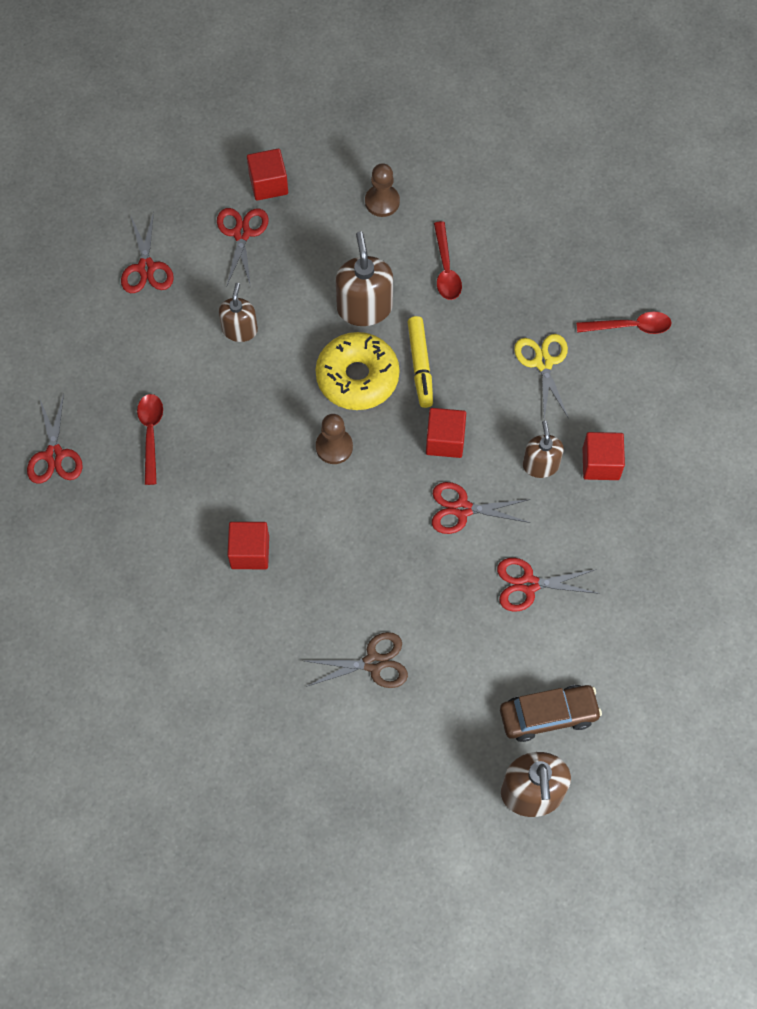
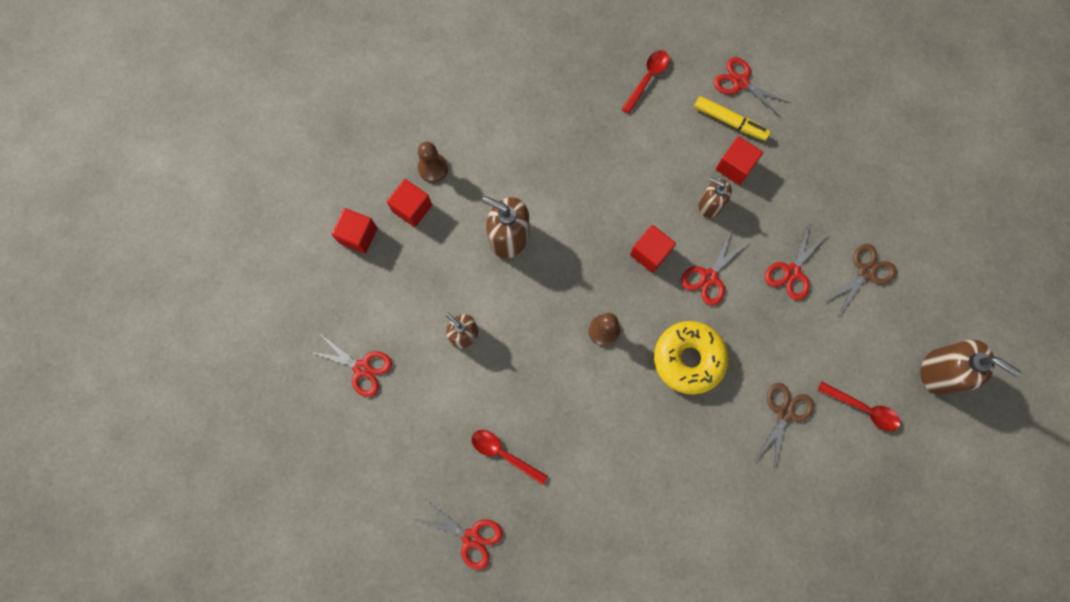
camera: 55 degrees left, 10 degrees up
red scissors [217,208,269,287] -> red scissors moved to [714,57,790,117]
red cube [227,522,269,569] -> red cube moved to [387,179,432,227]
yellow donut [315,332,400,410] -> yellow donut moved to [654,321,728,395]
yellow marker [408,316,433,408] -> yellow marker moved to [694,96,770,141]
red spoon [434,221,462,300] -> red spoon moved to [818,382,900,431]
brown car [500,685,602,742] -> none
yellow scissors [514,334,569,419] -> none
none -> brown scissors [823,244,897,316]

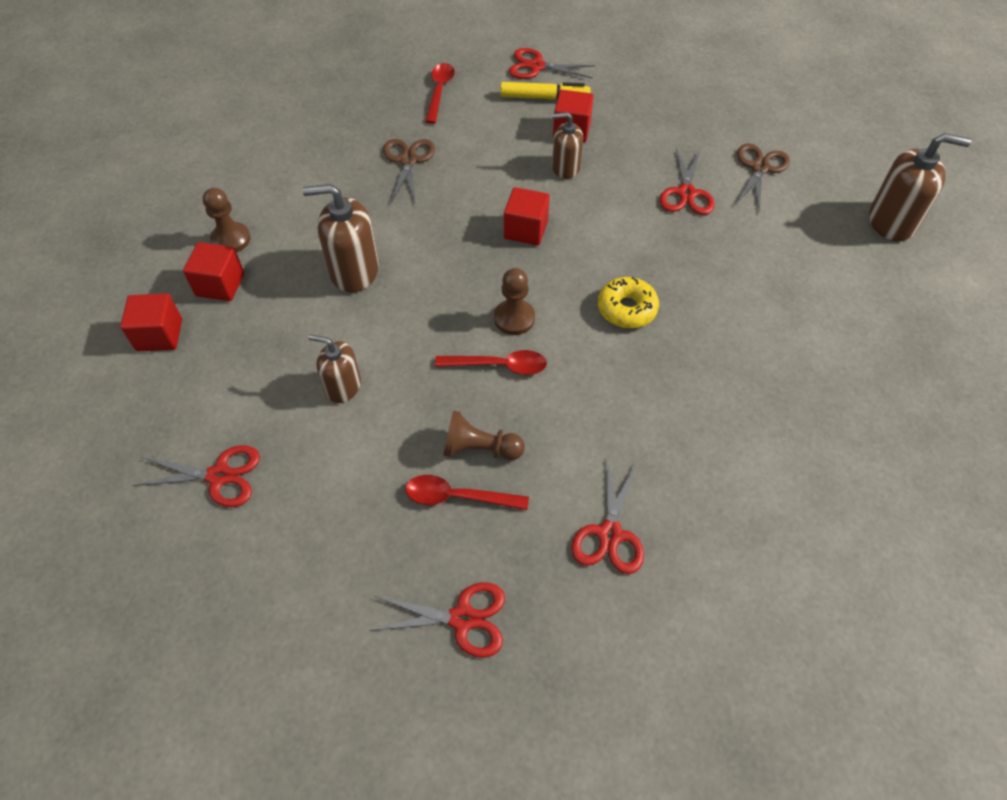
camera: 25 degrees left, 20 degrees down
yellow donut [654,321,728,395] -> yellow donut [598,277,659,329], size x0.65
red scissors [681,231,746,306] -> red scissors moved to [571,459,644,574]
brown scissors [755,383,814,471] -> brown scissors moved to [383,139,435,204]
red spoon [818,382,900,431] -> red spoon moved to [435,350,547,375]
none -> brown pawn [443,410,525,460]

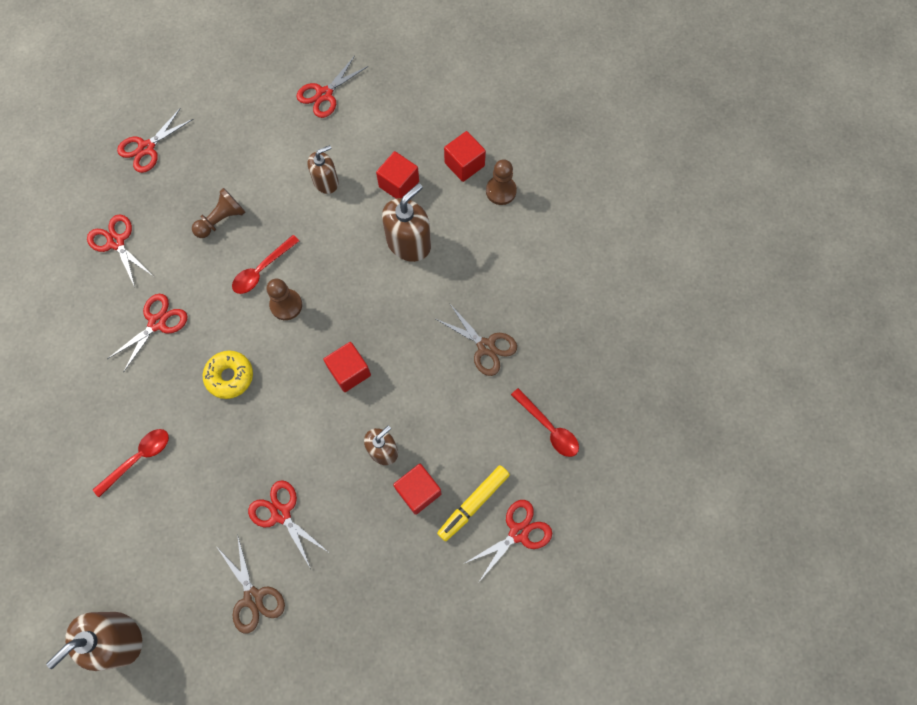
camera: 130 degrees right, 15 degrees up
red cube [120,293,182,352] -> red cube moved to [376,151,419,199]
red spoon [405,475,529,510] -> red spoon moved to [93,429,169,497]
none -> red scissors [107,294,188,373]

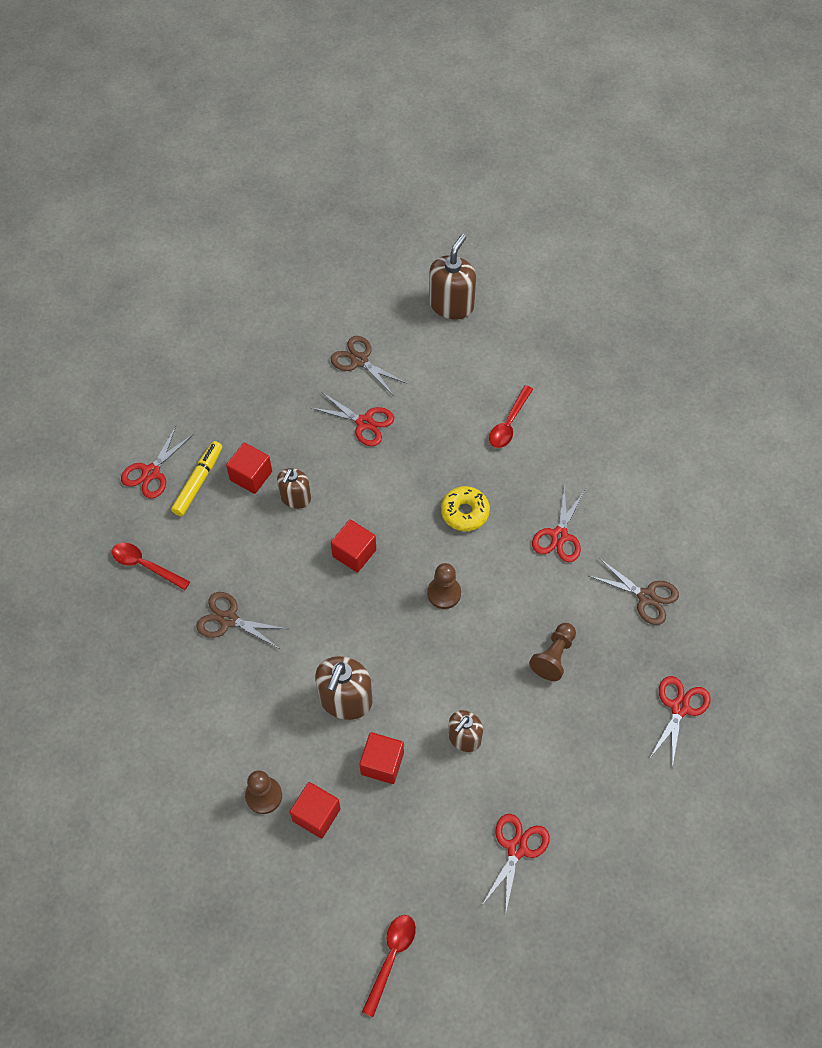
camera: 160 degrees right, 10 degrees down
red scissors [87,215,153,287] -> brown scissors [589,558,679,625]
red spoon [232,235,299,294] -> red spoon moved to [362,915,416,1017]

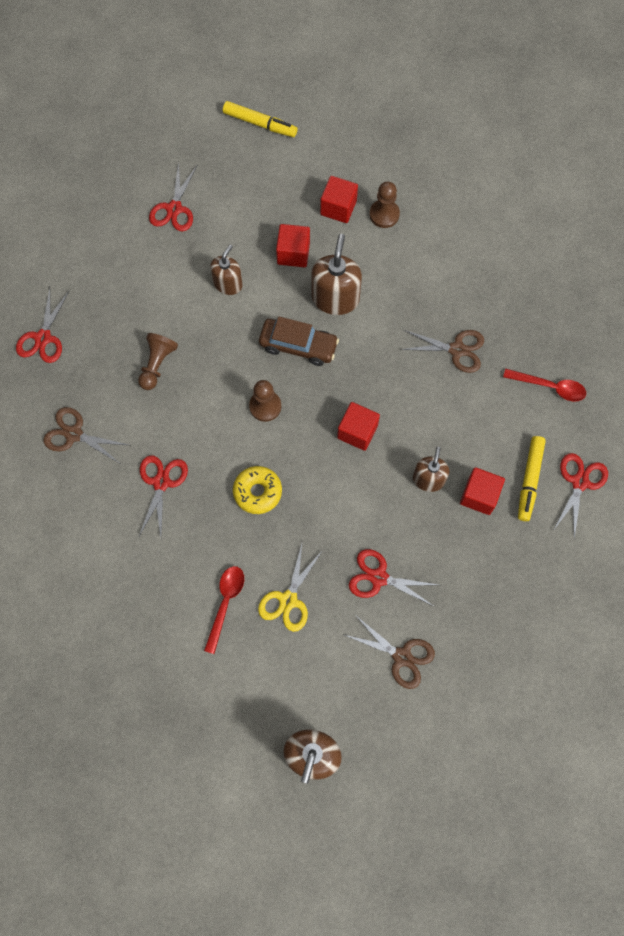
camera: 170 degrees right, 10 degrees up
red spoon [362,915,416,1017] -> yellow marker [223,101,298,137]
none -> yellow scissors [258,544,323,632]
none -> brown car [259,317,339,366]

